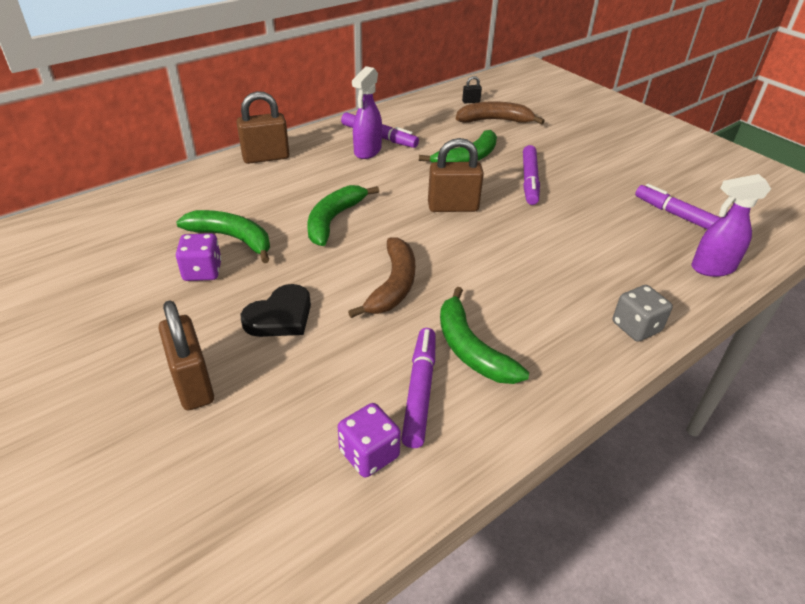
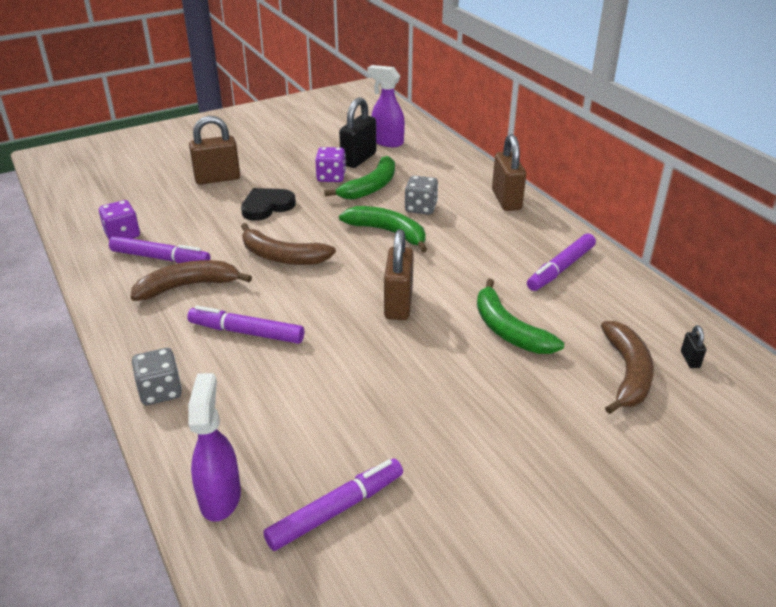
camera: 100 degrees right, 5 degrees down
black heart [241,284,311,337] -> black heart turned 90 degrees clockwise [241,188,296,221]
purple spray bottle [352,66,382,159] -> purple spray bottle moved to [368,65,405,147]
green banana [440,287,529,384] -> brown banana [130,260,252,301]
purple marker [523,145,540,205] -> purple marker moved to [187,306,304,344]
none -> black padlock [339,97,376,168]
none -> grey dice [405,176,438,215]

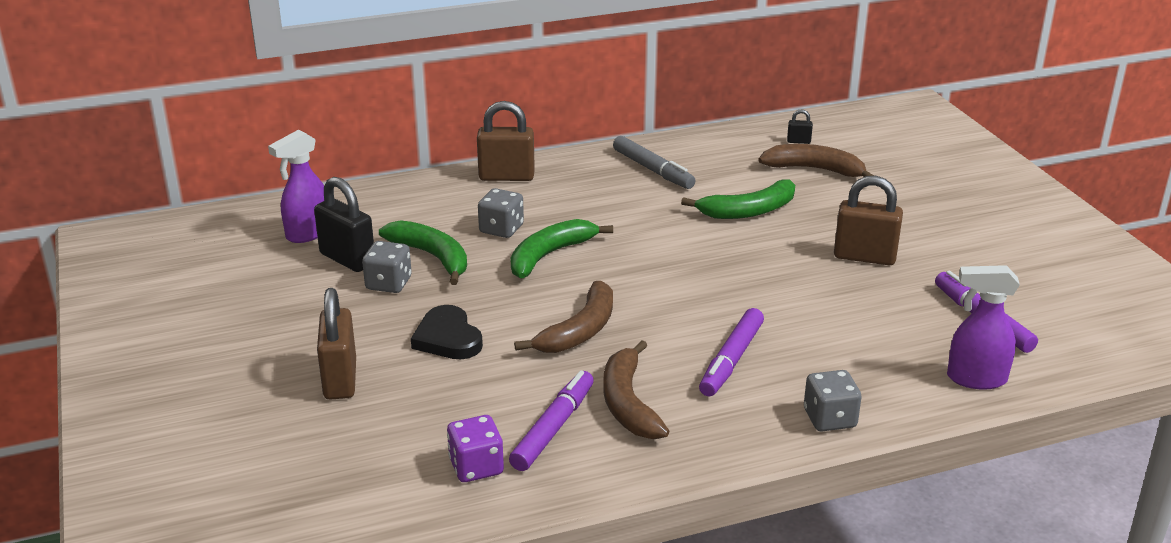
camera: 80 degrees left, 5 degrees down
purple dice [315,147,346,182] -> grey dice [362,241,412,293]
brown padlock [384,229,414,320] -> brown padlock moved to [834,176,903,265]
purple marker [527,233,596,291] -> grey marker [613,136,696,189]

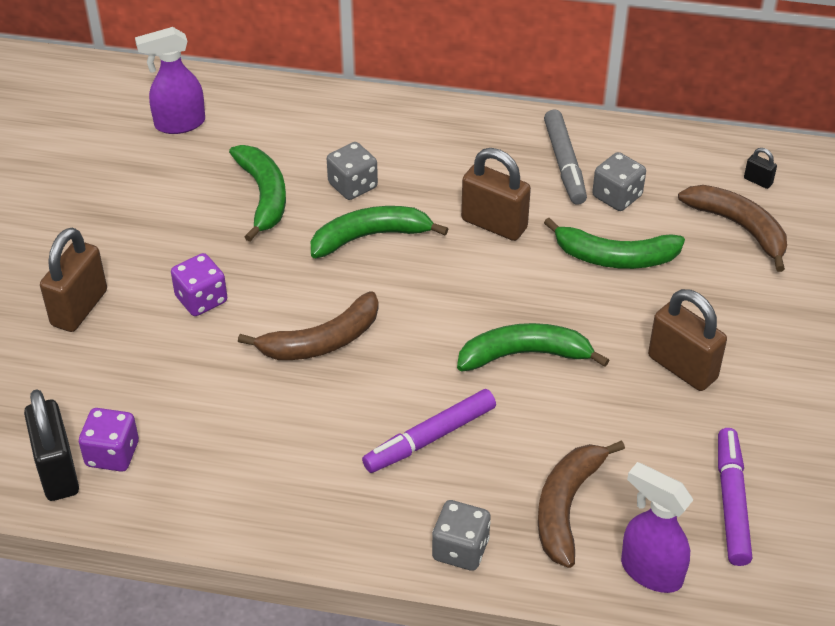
camera: 30 degrees right, 15 degrees up
black padlock [314,177,374,272] -> black padlock moved to [24,389,79,501]
grey dice [362,241,412,293] -> grey dice moved to [592,152,646,211]
black heart [411,305,483,359] -> purple dice [171,253,227,316]
brown padlock [477,101,535,181] -> brown padlock moved to [461,148,531,241]
purple marker [509,370,594,471] -> none
brown banana [603,340,669,439] -> brown banana moved to [538,440,625,568]
none -> green banana [457,323,609,371]

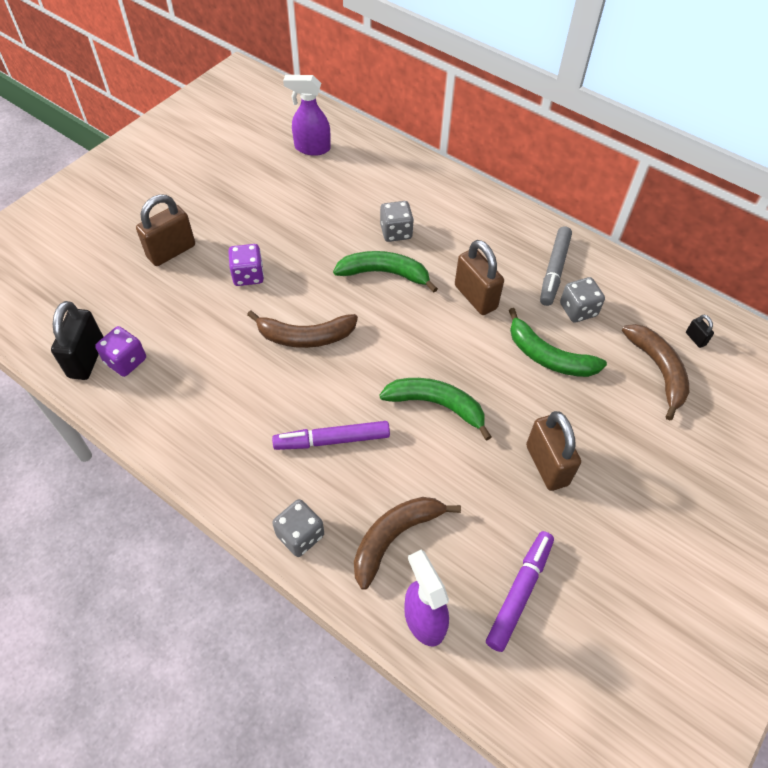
camera: 25 degrees right, 10 degrees up
green banana [229,145,286,242] -> none

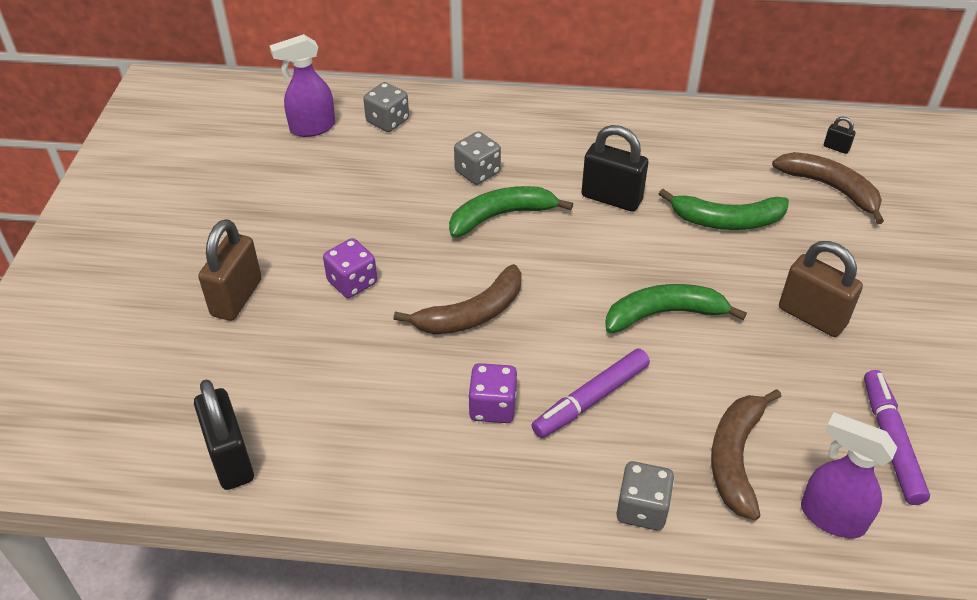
camera: 30 degrees left, 10 degrees down
purple dice [95,326,146,377] -> purple dice moved to [468,363,517,423]
brown padlock [455,240,504,315] -> black padlock [582,125,648,212]
grey marker [540,226,572,306] -> none
grey dice [560,277,605,323] -> grey dice moved to [363,82,409,132]

